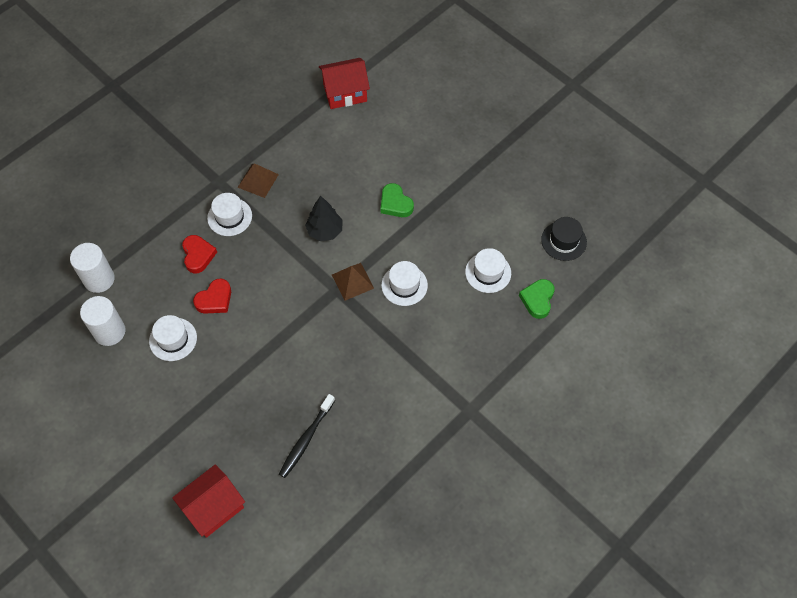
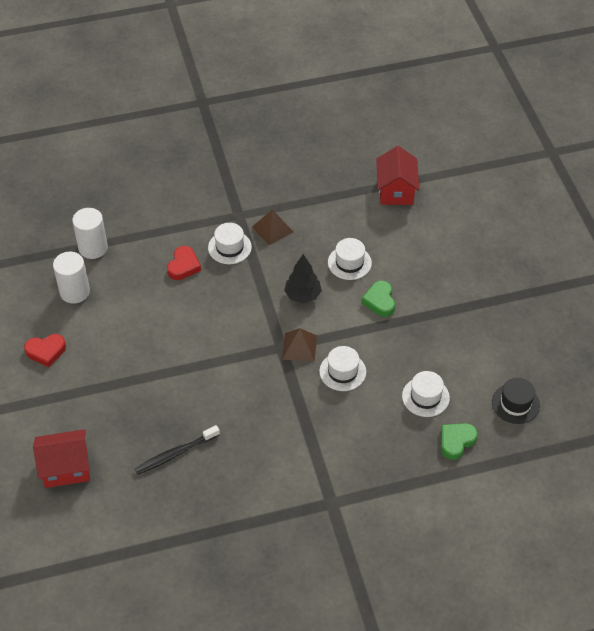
camera: 30 degrees right, 10 degrees down
white hat [149,315,197,361] -> white hat moved to [328,238,372,280]
red heart [193,278,231,314] -> red heart moved to [24,334,66,367]
red house [319,58,370,109] -> red house turned 75 degrees clockwise [376,146,419,205]

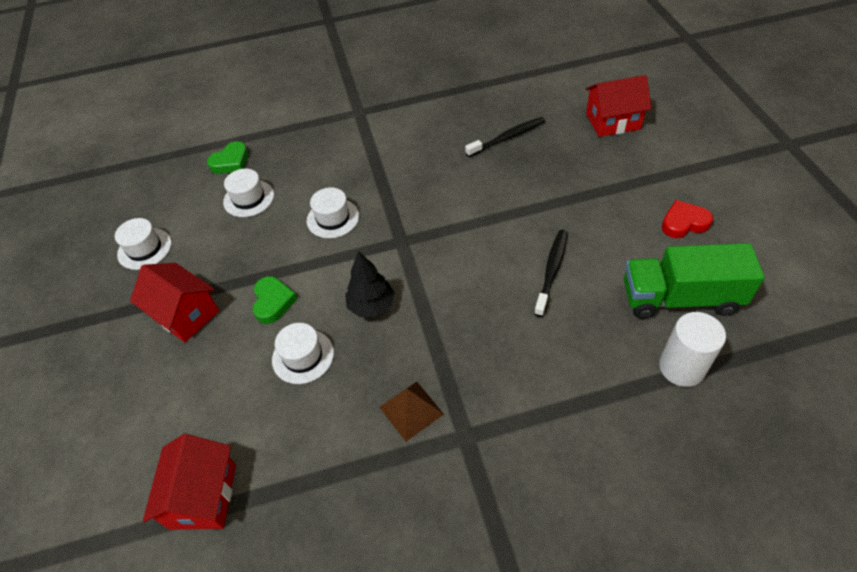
camera: 175 degrees left, 0 degrees up
white cylinder [53,252,90,304] -> green truck [624,243,765,319]
red heart [167,246,201,280] -> none
white hat [208,223,252,264] -> white hat moved to [115,218,172,270]
brown pyramid [282,328,317,362] -> none
black hat [492,378,540,424] -> none
none -> red house [130,263,219,343]
none -> black toothbrush [534,230,568,317]

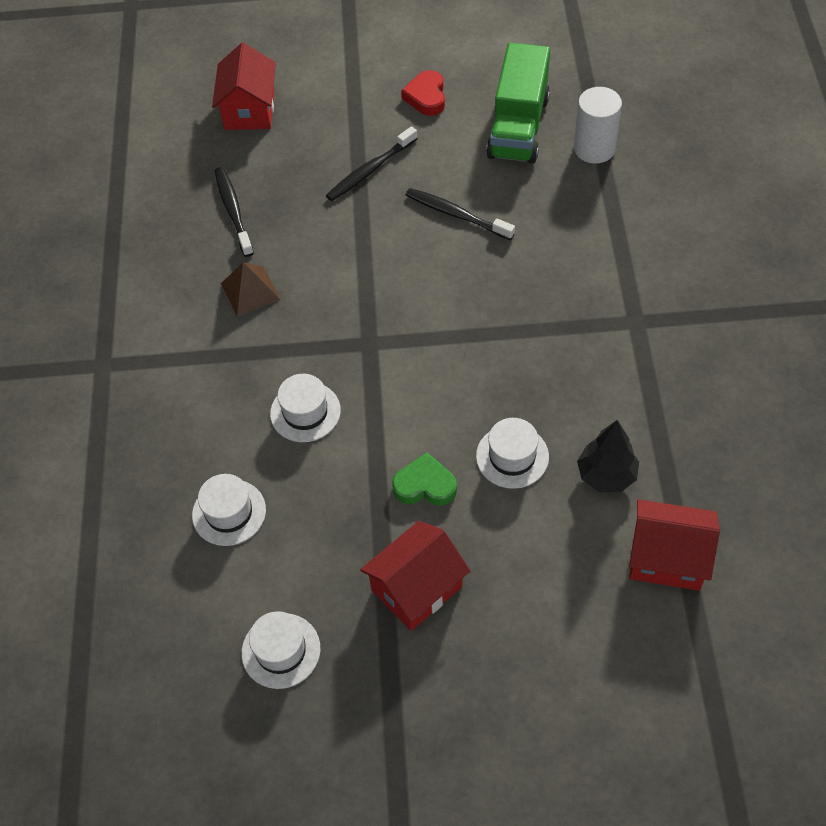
camera: 80 degrees left, 5 degrees up
green heart [207,141,248,174] -> none
black tree [345,251,395,317] -> black tree moved to [577,420,639,492]
brown pyramid [380,381,444,442] -> brown pyramid moved to [221,262,280,317]
none -> black toothbrush [326,126,418,201]

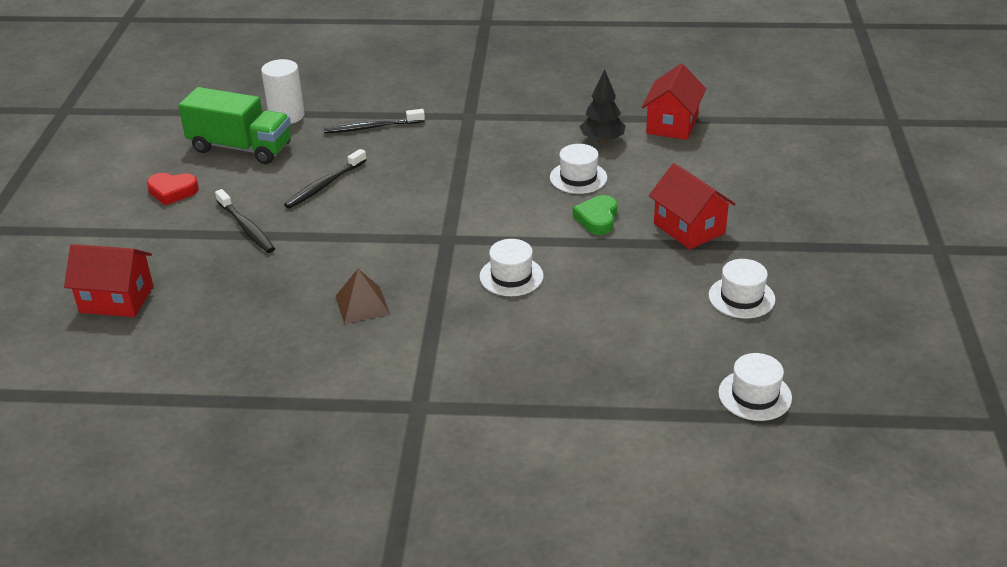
camera: 85 degrees left, 20 degrees down
white hat [192,474,266,546] -> white hat moved to [718,353,792,421]
black toothbrush [215,167,254,257] -> black toothbrush moved to [324,109,425,134]

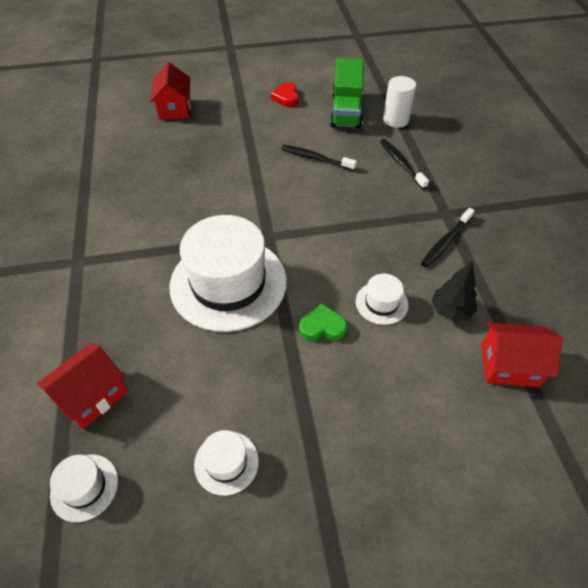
camera: 75 degrees right, 15 degrees up
black toothbrush [215,189,275,253] -> black toothbrush moved to [421,208,475,268]
brown pyramid [336,269,390,324] -> none
white hat [479,239,544,296] -> white hat [170,215,287,332], size x2.28
red house [649,163,735,250] -> red house moved to [37,343,128,429]

